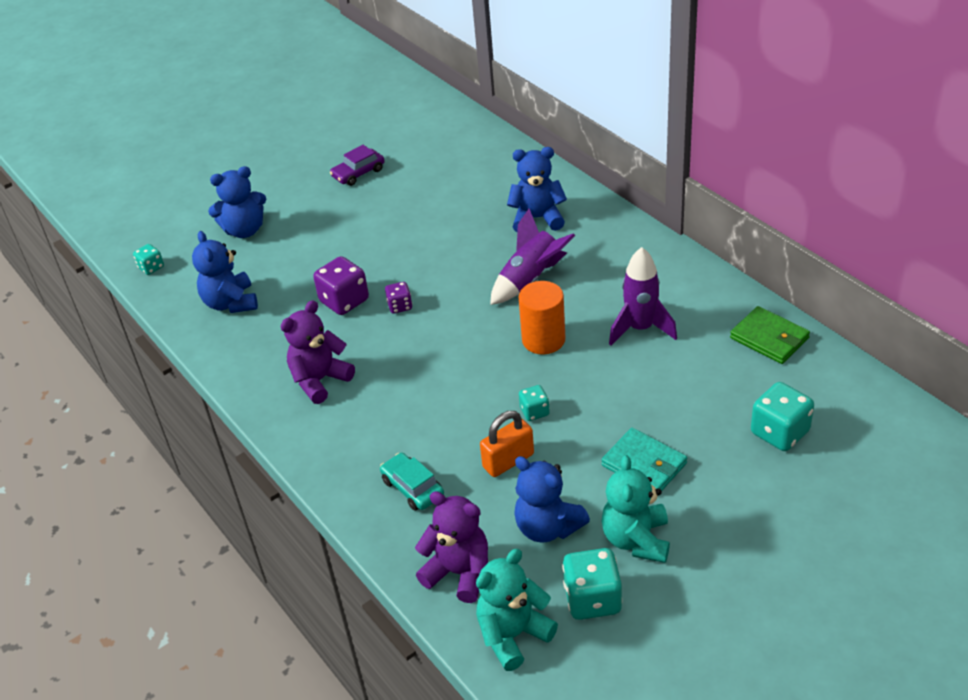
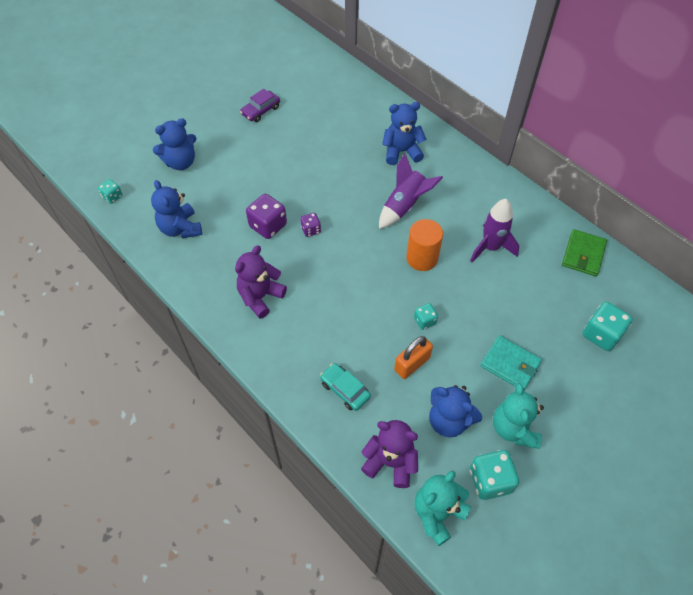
camera: 10 degrees left, 15 degrees up
green wallet [730,306,810,364] -> green wallet turned 75 degrees clockwise [562,229,607,276]

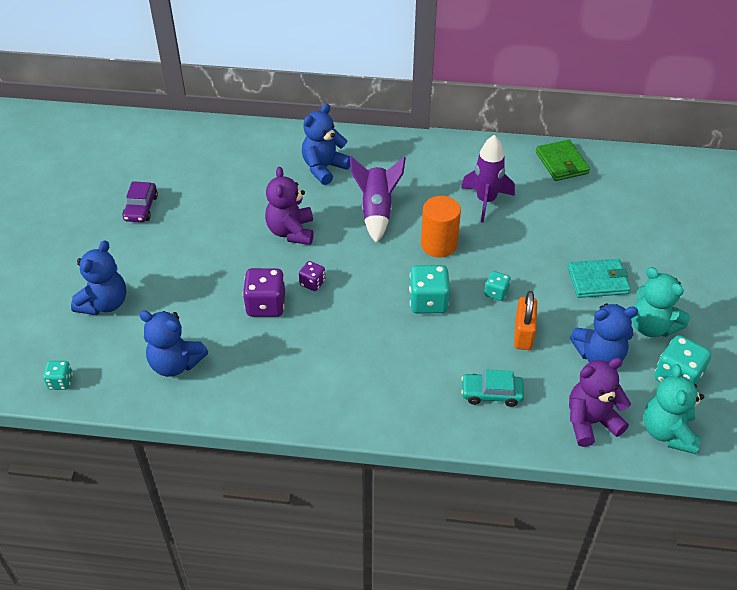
camera: 40 degrees left, 10 degrees down
purple teddy bear [235,245,287,319] -> purple teddy bear moved to [265,167,314,245]
turquoise dice [583,302,633,351] -> turquoise dice moved to [409,265,450,313]

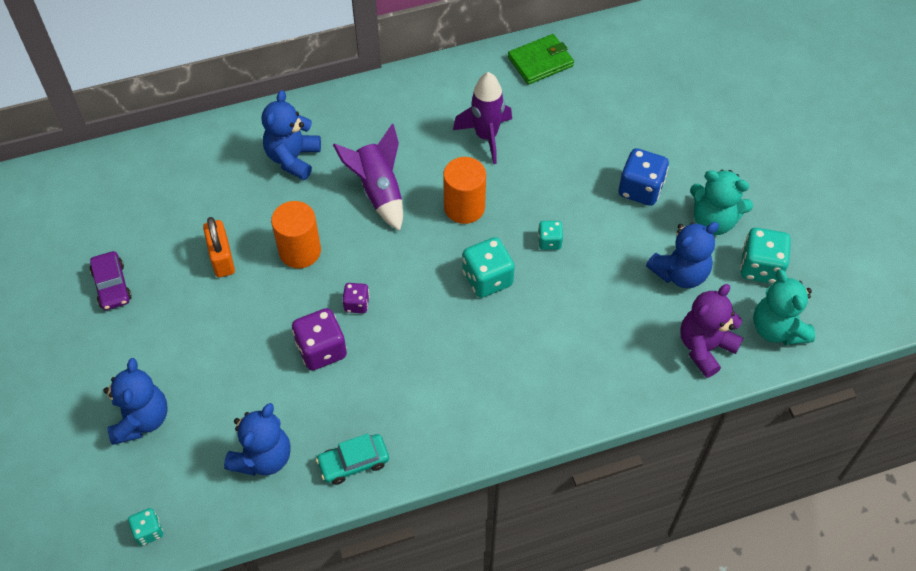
camera: 25 degrees left, 10 degrees up
blue teddy bear [139,311,208,377] -> blue teddy bear turned 60 degrees counterclockwise [224,403,291,476]
purple teddy bear [265,167,314,245] -> orange cylinder [271,201,321,268]
turquoise car [461,370,524,407] -> turquoise car moved to [316,434,389,485]
orange padlock [514,291,537,350] -> orange padlock moved to [203,217,235,277]
green wallet [536,140,590,181] -> green wallet turned 75 degrees counterclockwise [508,34,574,85]
turquoise wallet [568,259,630,298] -> blue dice [619,148,669,206]

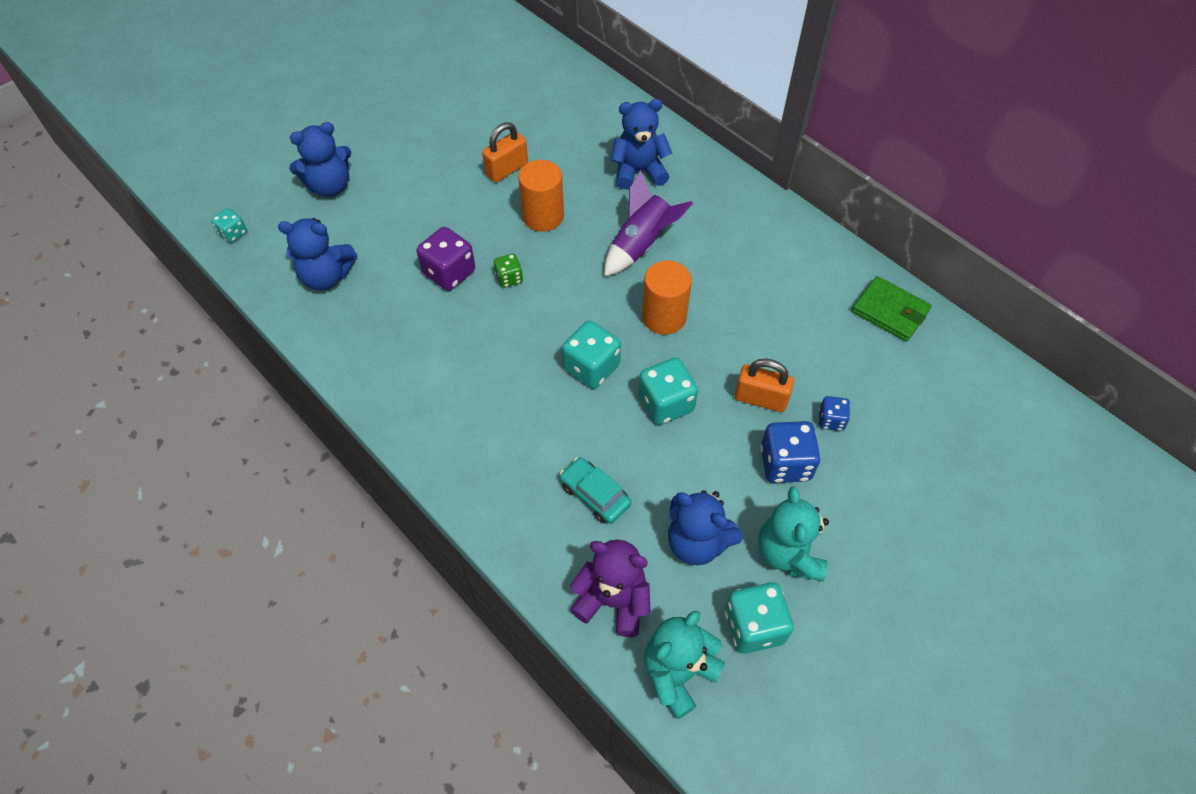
camera: 65 degrees right, 0 degrees up
purple car [90,251,132,310] -> none
turquoise car [316,434,389,485] -> turquoise car moved to [560,457,631,524]
purple dice [342,283,370,313] -> green dice [494,254,523,288]
purple rocket [453,72,512,164] -> none
turquoise dice [538,221,563,250] -> turquoise dice [638,358,698,425], size x1.78
none -> orange padlock [735,359,794,412]
none -> blue dice [819,396,850,431]

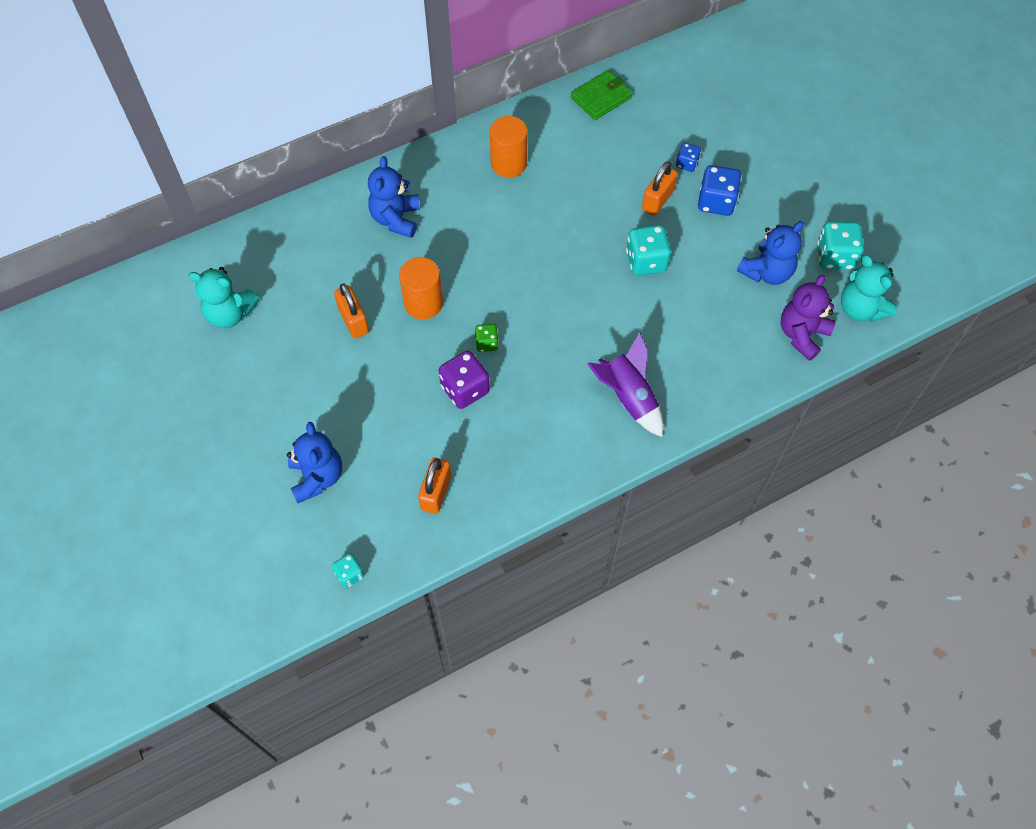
camera: 75 degrees left, 5 degrees up
blue teddy bear [278,218,357,290] -> orange padlock [418,458,451,514]
turquoise car [560,457,631,524] -> none
turquoise dice [562,321,621,388] -> none
purple rocket [604,170,693,277] -> purple rocket moved to [587,332,663,437]
orange cylinder [642,260,692,335] -> orange cylinder moved to [490,116,528,178]
turquoise teddy bear [759,487,829,581] -> turquoise teddy bear moved to [189,267,259,328]

